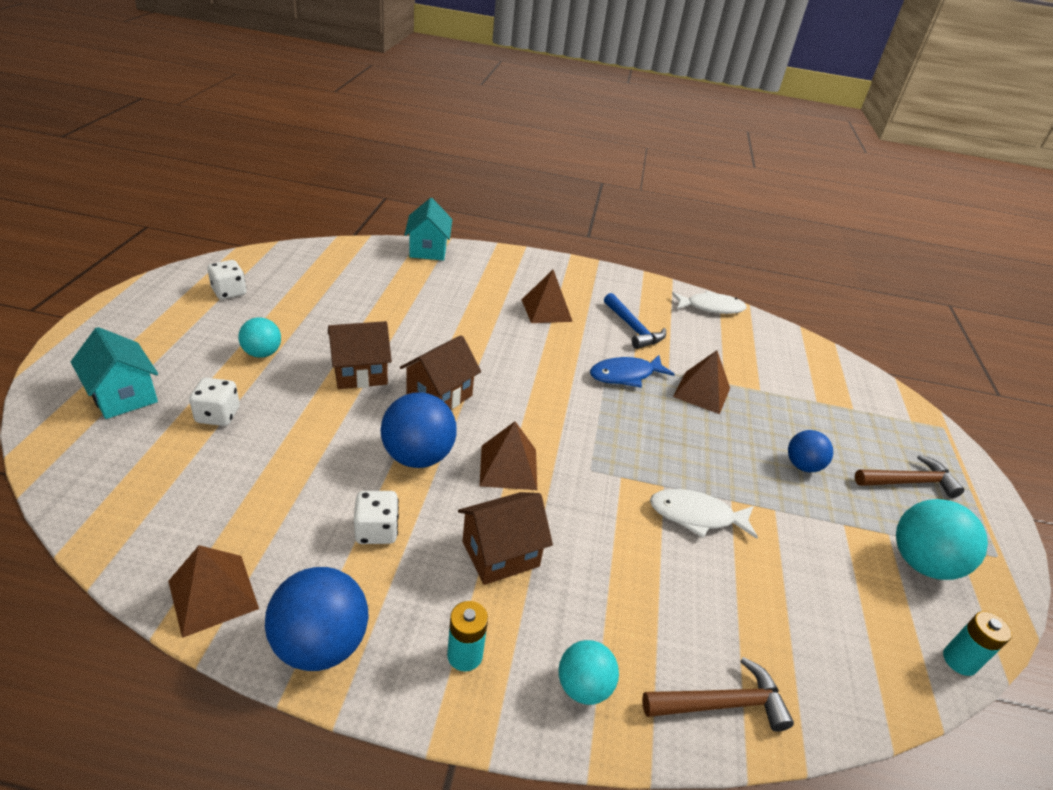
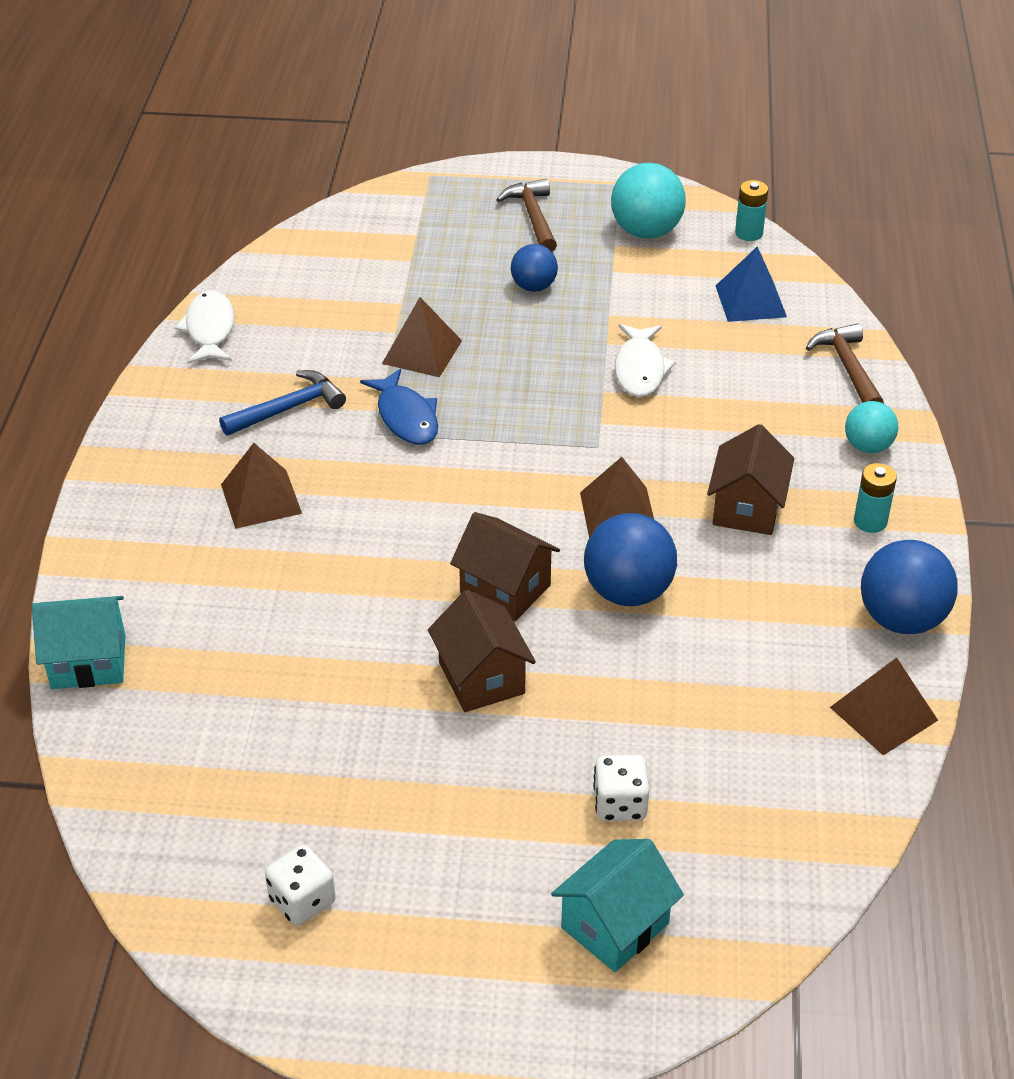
camera: 90 degrees left, 5 degrees up
turquoise ball [238,317,281,358] -> none
white dice [354,491,399,544] -> none
brown house [458,492,553,585] -> brown house turned 45 degrees clockwise [707,424,794,535]
none -> blue pyramid [716,246,787,322]

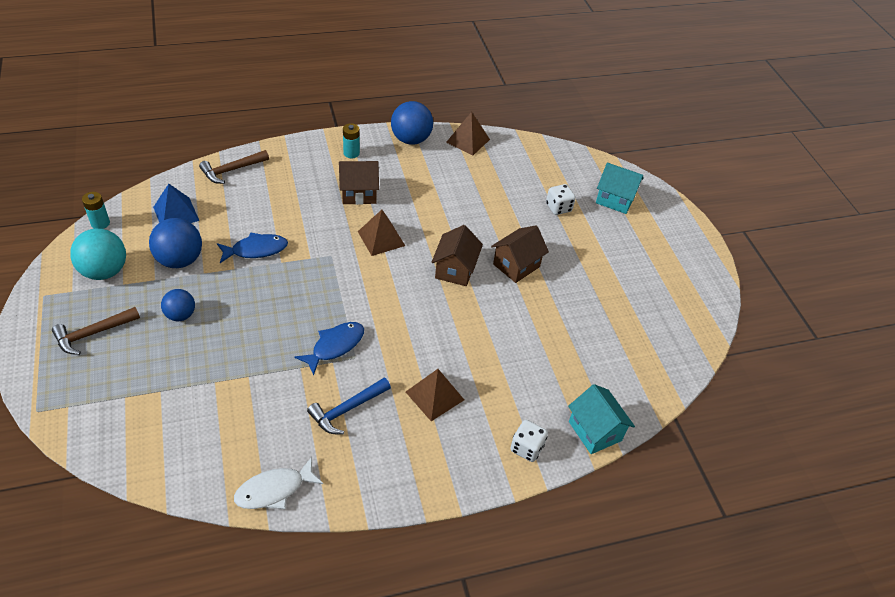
camera: 115 degrees left, 5 degrees up
blue hammer [219,370,346,436] -> blue hammer turned 75 degrees counterclockwise [307,378,391,434]
white dice [265,845,336,926] -> white dice moved to [510,420,548,462]
brown pyramid [382,297,462,377] -> none
blue ball [584,513,677,606] -> blue ball moved to [149,218,202,268]
white fish [615,324,676,397] -> blue fish [217,232,288,263]
turquoise ball [845,401,898,453] -> none

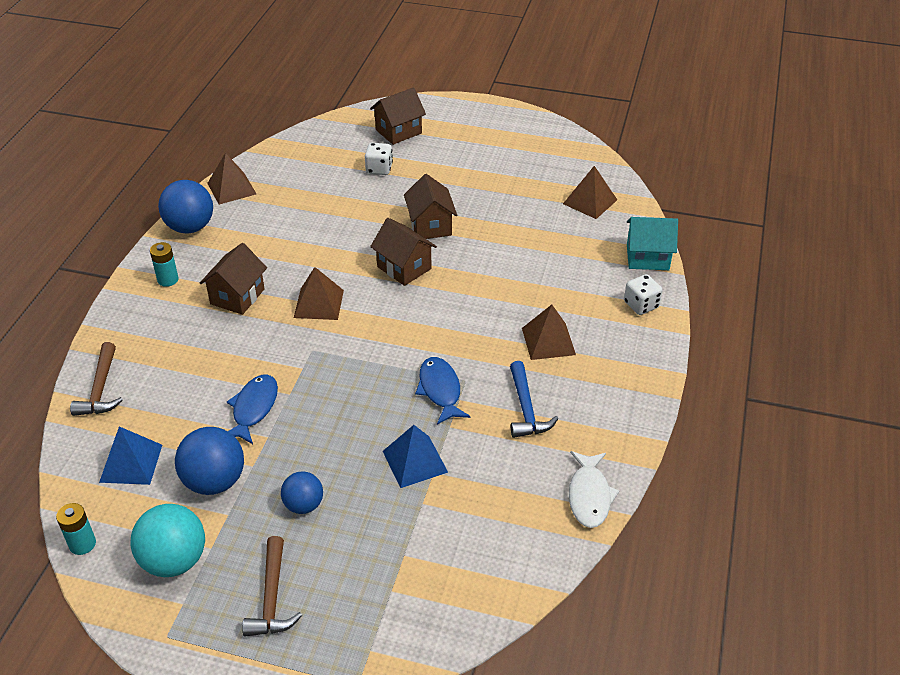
camera: 55 degrees left, 5 degrees down
turquoise house [596,163,643,214] -> brown house [370,87,426,145]
none -> blue pyramid [383,425,448,488]
none -> brown pyramid [563,166,617,219]

